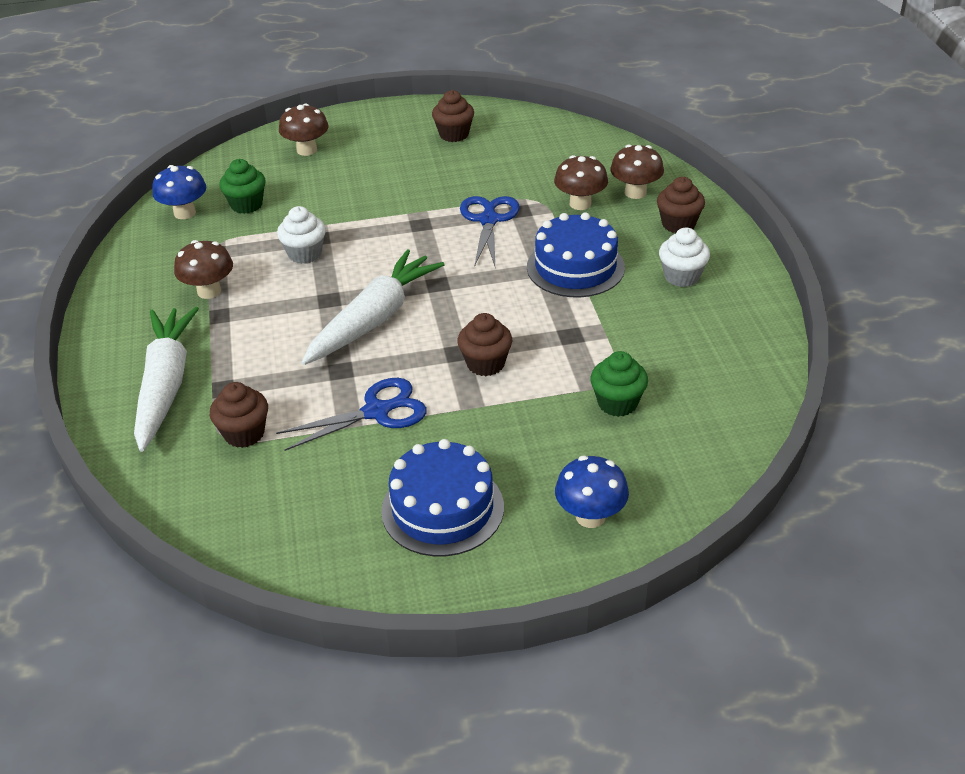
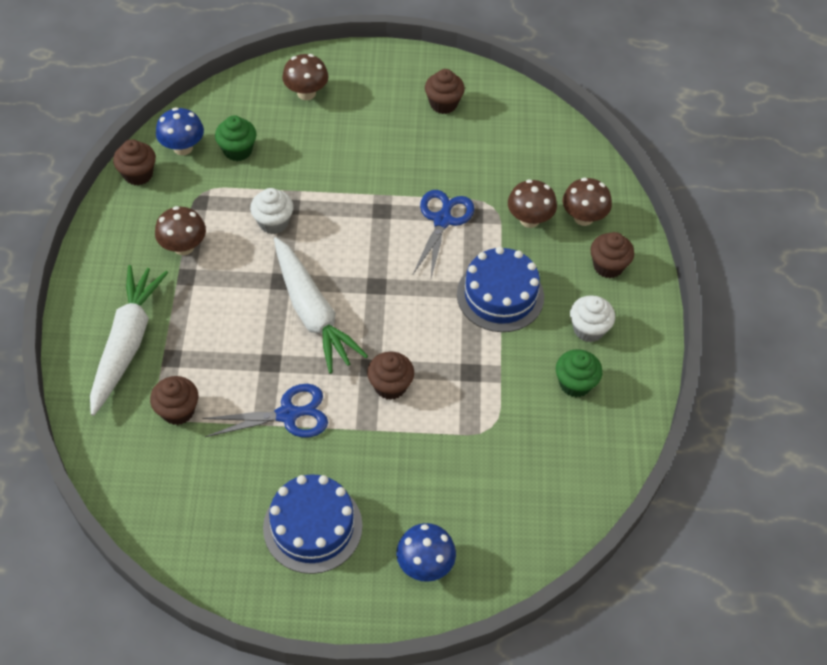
camera: 10 degrees right, 15 degrees up
white carrot [302,249,445,365] -> white carrot turned 105 degrees clockwise [274,237,368,374]
green cupcake [590,351,648,417] -> green cupcake moved to [556,349,602,397]
none -> brown cupcake [113,139,156,186]

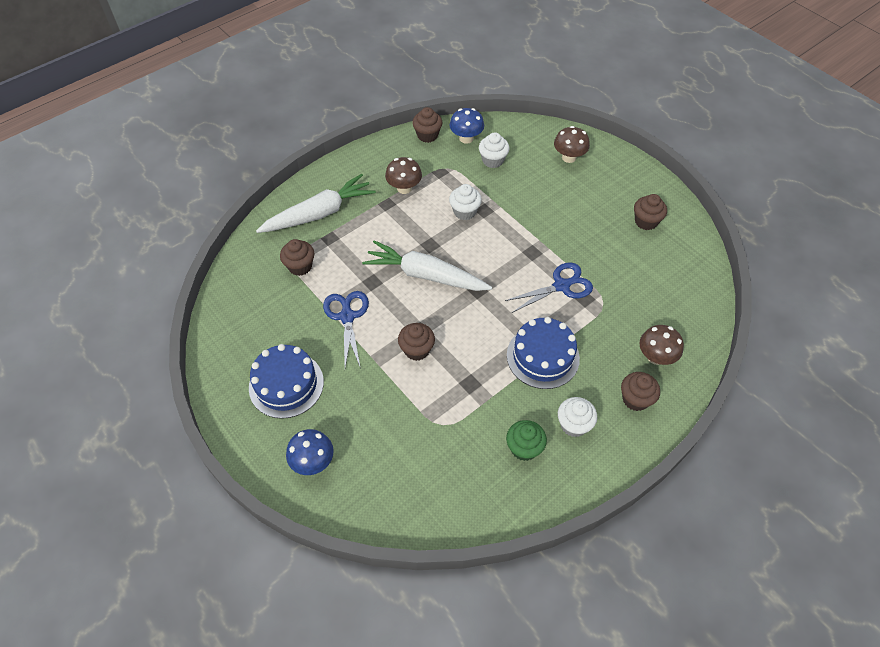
camera: 50 degrees right, 0 degrees up
blue scissors [202,384,328,437] -> blue scissors turned 135 degrees counterclockwise [323,291,369,369]
green cupcake [215,115,256,161] -> white cupcake [479,132,510,168]
white carrot [274,237,368,374] -> white carrot turned 90 degrees clockwise [362,240,492,291]
brown mushroom [508,179,557,228] -> none

